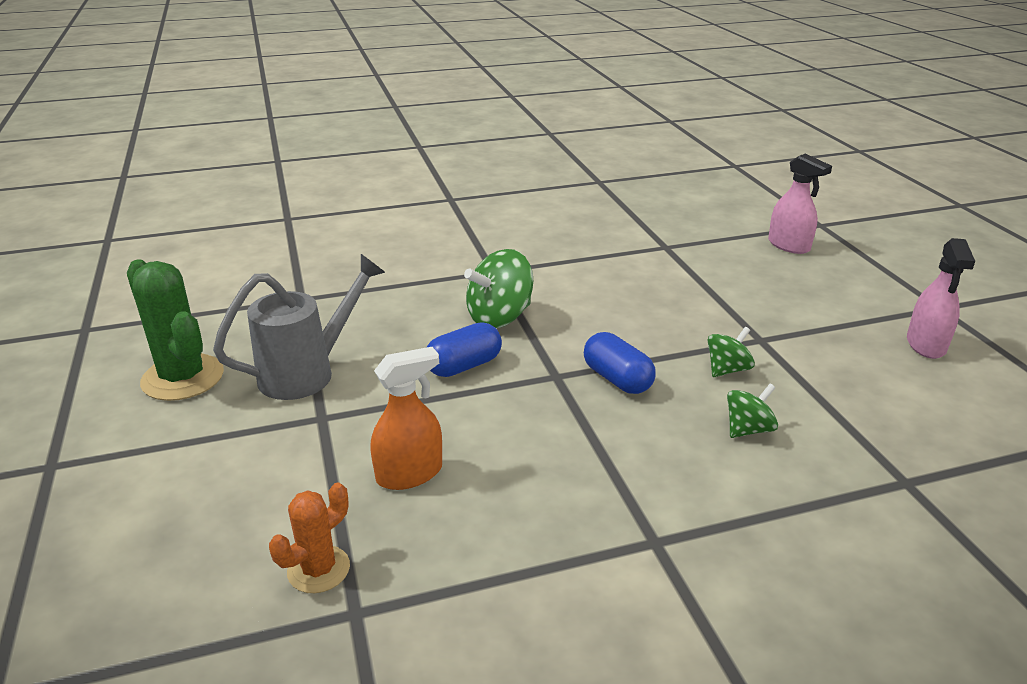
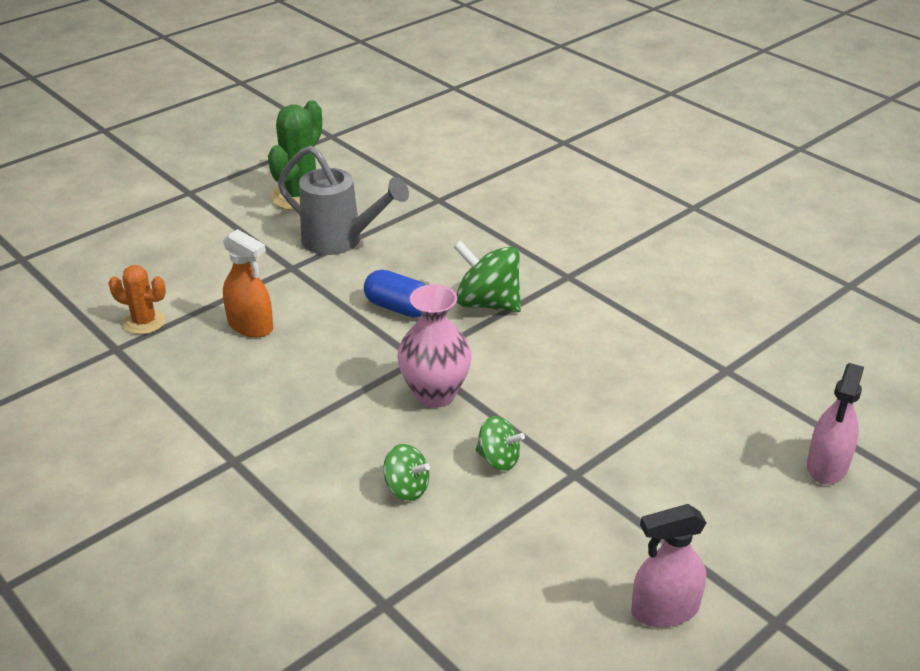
camera: 65 degrees right, 5 degrees up
blue capsule [584,332,656,394] -> pink vase [398,284,472,408]

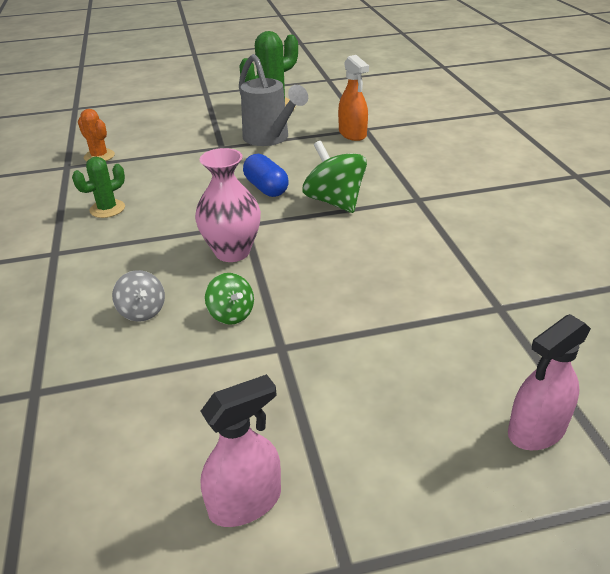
camera: 30 degrees right, 0 degrees up
orange spray bottle [223,229,273,338] -> orange spray bottle moved to [338,55,369,141]
green spinning top [383,444,430,501] -> grey spinning top [112,270,165,322]
pink spray bottle [631,504,706,627] -> pink spray bottle turned 135 degrees clockwise [200,374,281,527]
none -> green cactus [72,157,125,218]

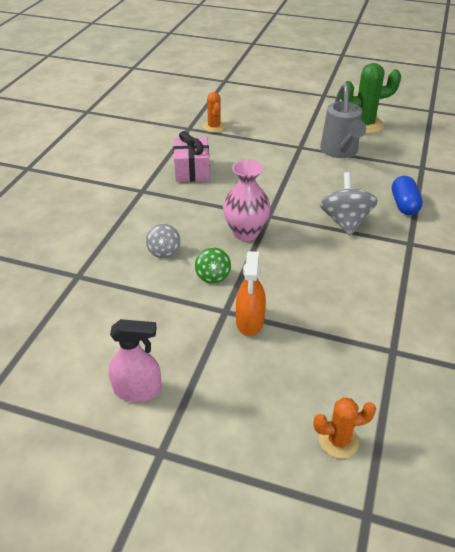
camera: 30 degrees right, 5 degrees up
green cactus [72,157,125,218] -> pink gift [174,131,210,182]
blue capsule [243,154,289,197] -> blue capsule moved to [392,176,423,215]
green spinning top [303,141,367,213] -> grey spinning top [320,172,378,236]
orange spray bottle [338,55,369,141] -> orange spray bottle moved to [236,251,266,336]
pink spray bottle [508,314,591,450] -> orange cactus [314,397,376,458]

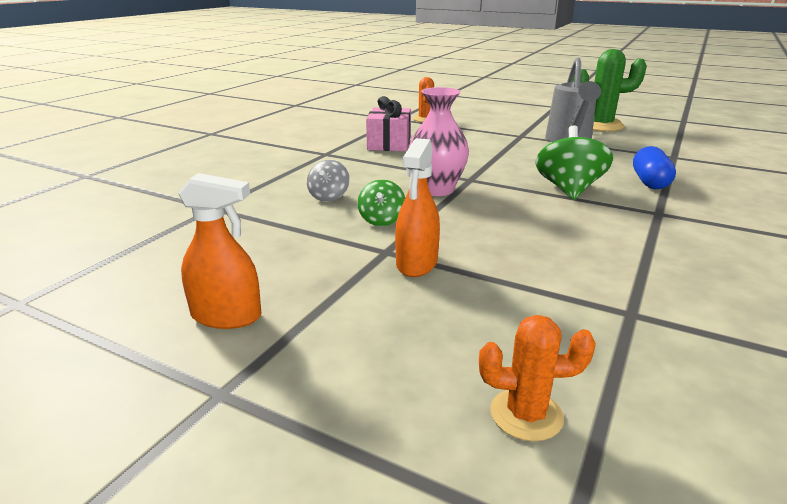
camera: 10 degrees right, 15 degrees down
pink spray bottle [109,319,162,402] -> orange spray bottle [178,173,261,329]
grey spinning top [320,172,378,236] -> green spinning top [535,126,613,200]

